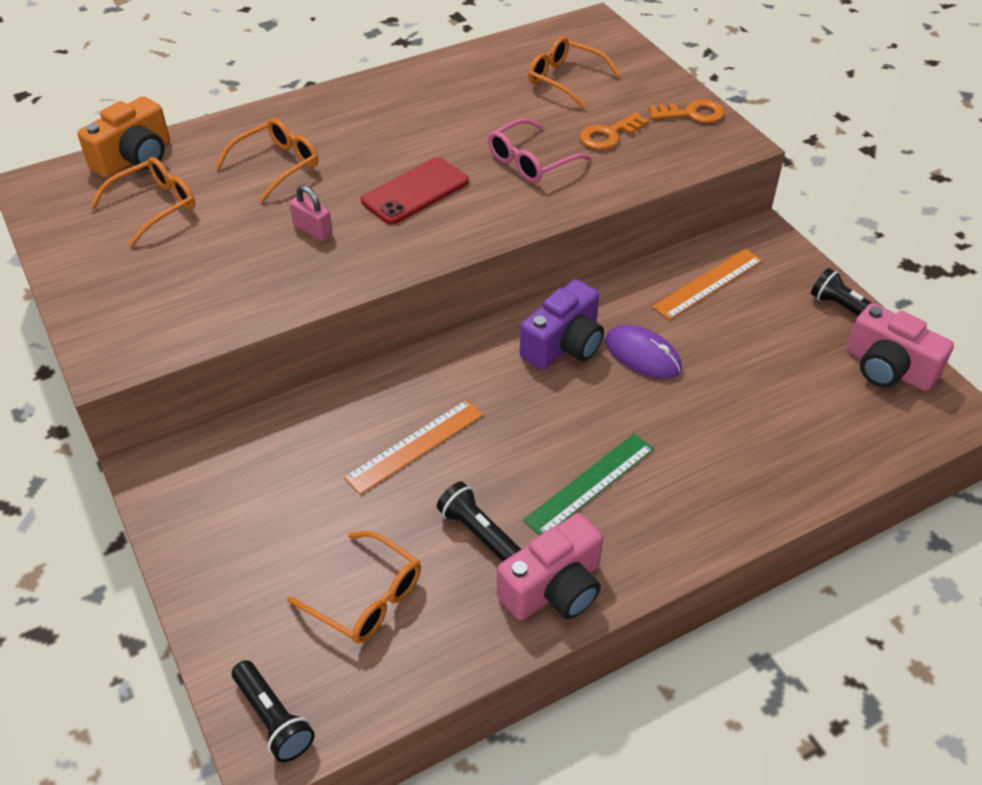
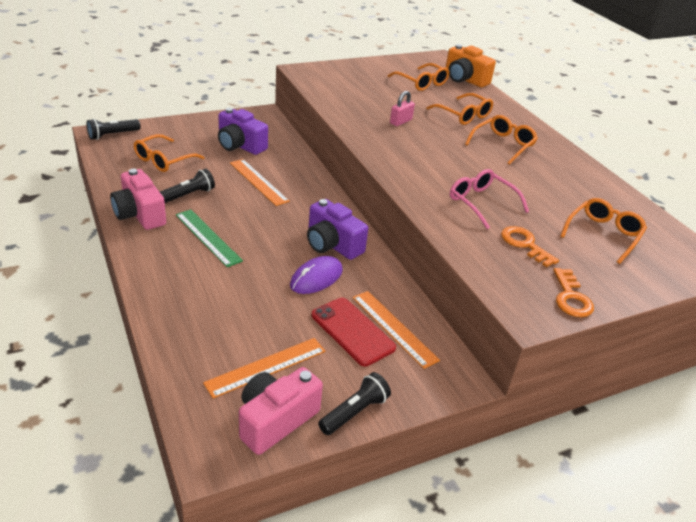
camera: 90 degrees right, 10 degrees down
red phone [361,157,469,224] -> red phone moved to [312,298,396,366]
none -> orange ruler [203,338,325,398]
none -> purple camera [218,108,268,155]
none -> orange glasses [465,115,538,165]

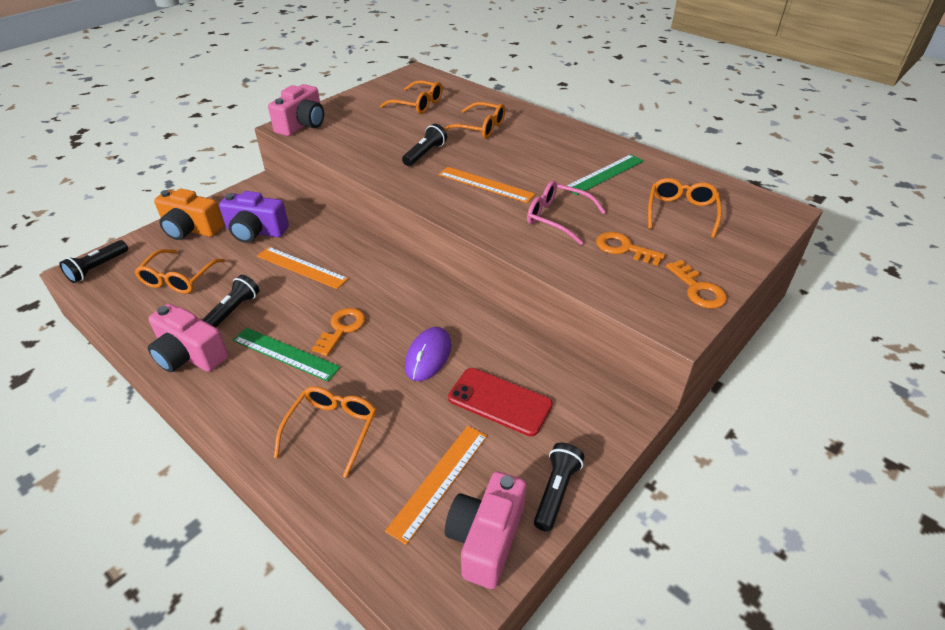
camera: 20 degrees left, 5 degrees up
purple camera [307,199,368,260] -> none
orange ruler [353,291,440,369] -> orange ruler moved to [438,167,536,203]
pink padlock [390,91,415,126] -> black flashlight [402,124,447,166]
orange camera [446,44,496,87] -> orange camera moved to [154,188,224,240]
orange glasses [465,115,538,165] -> orange glasses moved to [274,386,376,478]
none -> pink camera [268,84,324,136]
none -> orange key [312,308,366,356]
none -> green ruler [567,154,644,195]

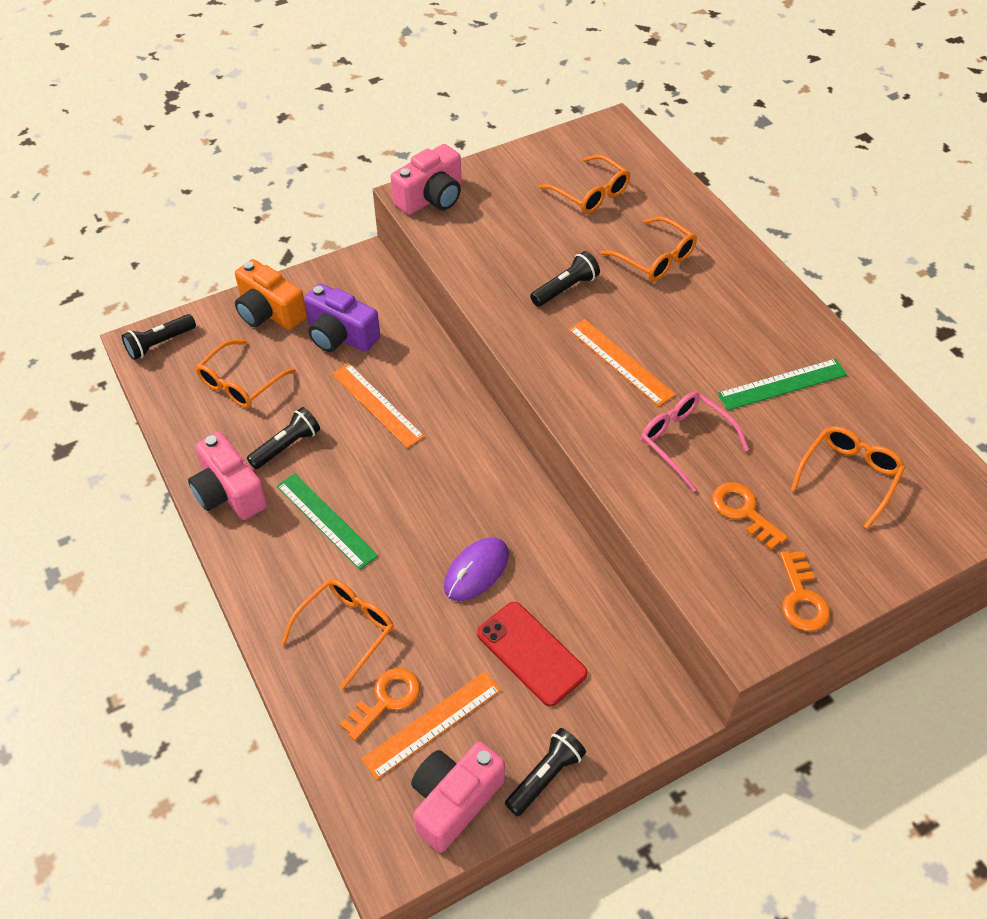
camera: 20 degrees right, 10 degrees up
orange key [312,308,366,356] -> orange key moved to [340,668,420,741]

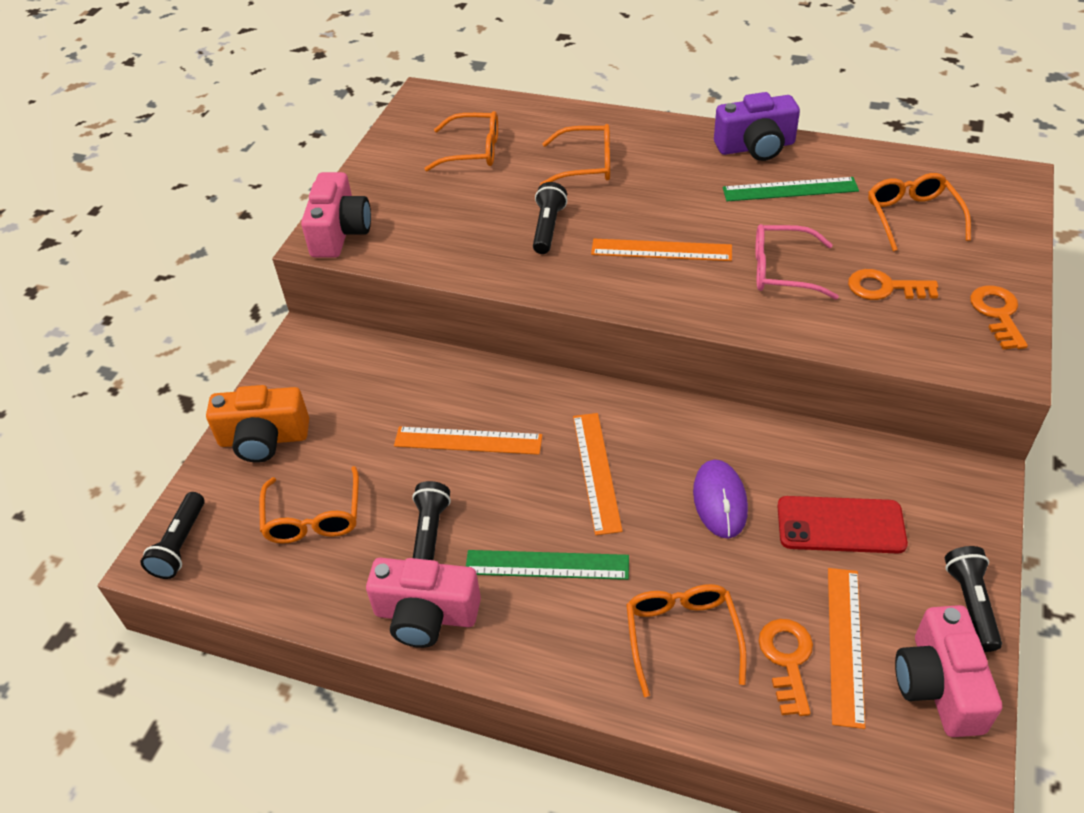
camera: 40 degrees left, 5 degrees down
purple camera [304,283,380,352] -> purple camera moved to [714,92,800,161]
green ruler [717,359,847,410] -> green ruler turned 60 degrees clockwise [723,177,859,201]
orange key [780,551,830,631] -> orange key turned 135 degrees counterclockwise [970,285,1028,350]
none -> orange ruler [573,413,623,535]

